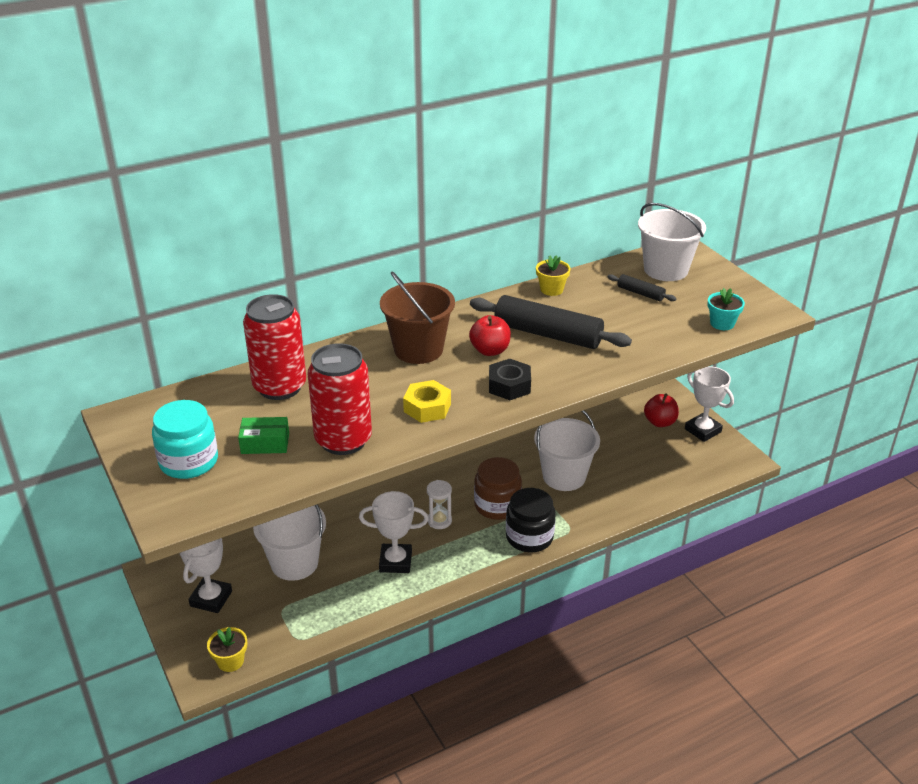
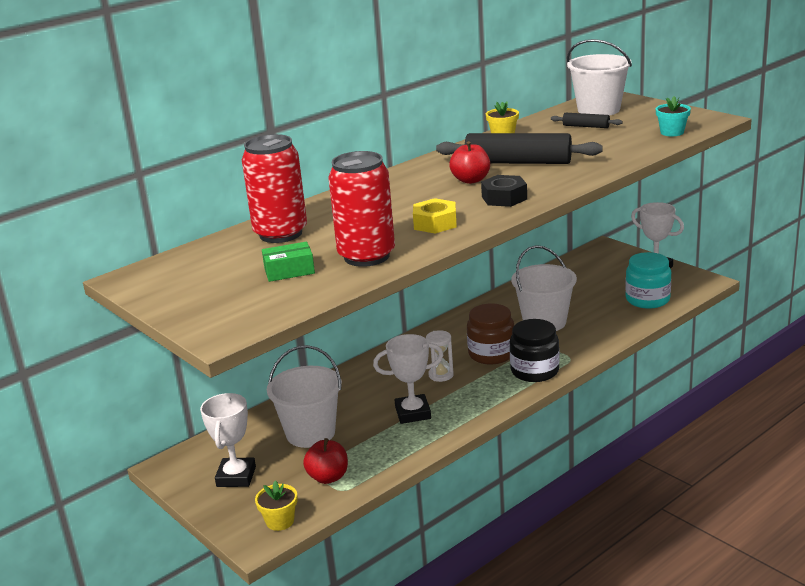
camera: 10 degrees left, 10 degrees down
turquoise jar [152,400,218,479] -> turquoise jar moved to [625,252,671,309]
brown bucket [380,272,455,364] -> none
red apple [644,393,679,427] -> red apple moved to [303,438,348,484]

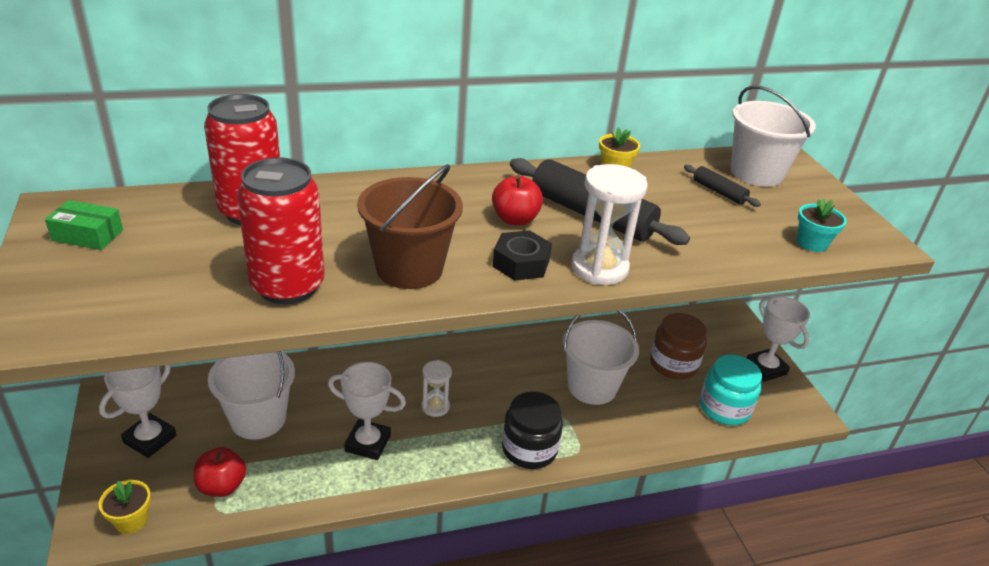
camera: 20 degrees right, 10 degrees up
green box [262,241,315,282] -> green box moved to [45,200,123,250]
yellow nut [413,198,457,233] -> brown bucket [357,164,463,289]
brown jar [467,304,514,365] -> brown jar moved to [650,313,707,379]
none -> white hourglass [571,164,648,285]

